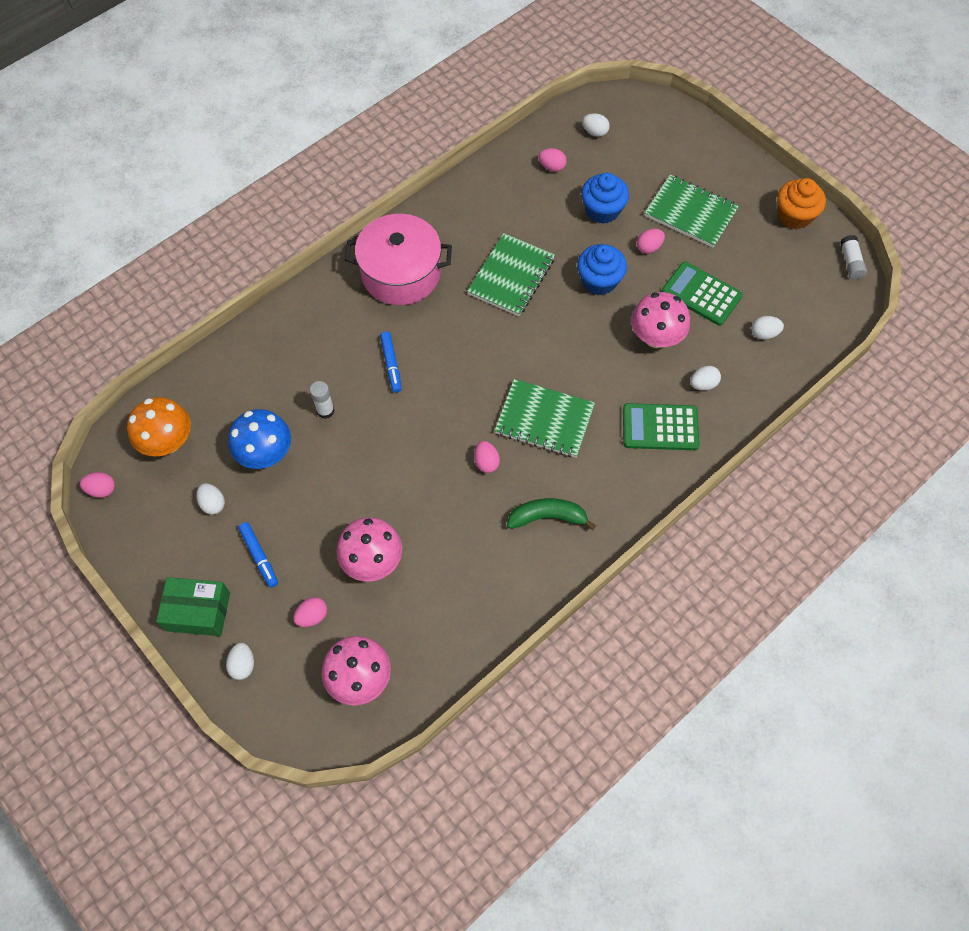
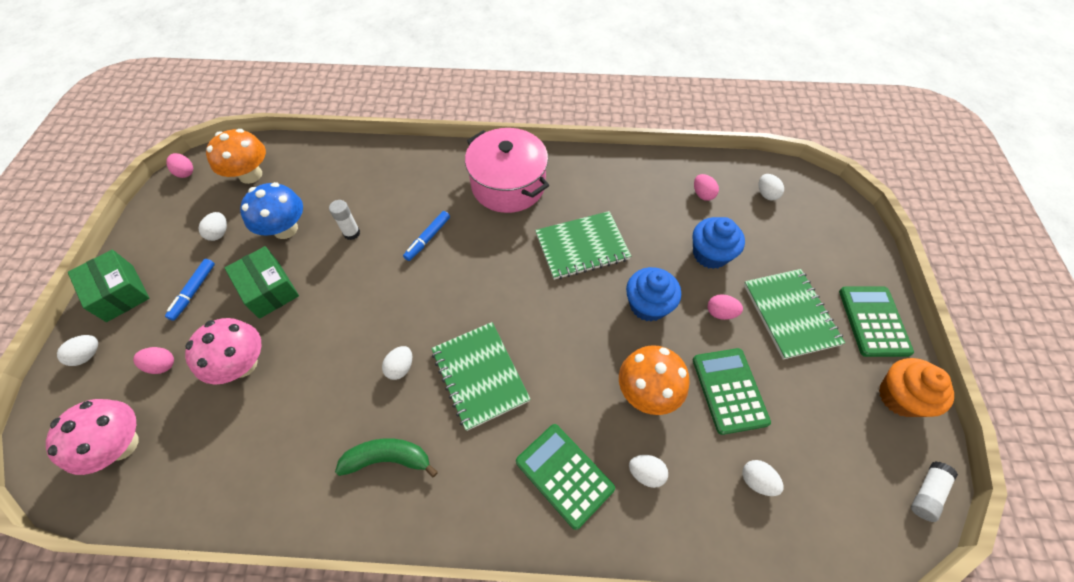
camera: 45 degrees right, 5 degrees down
pink egg [474,441,500,473] -> white egg [382,346,412,380]
green banana [507,498,596,530] -> green banana turned 45 degrees counterclockwise [335,438,438,478]
pink mushroom [631,292,690,348] -> orange mushroom [619,345,690,415]
none -> green box [225,246,299,319]
none -> green calculator [839,286,914,357]

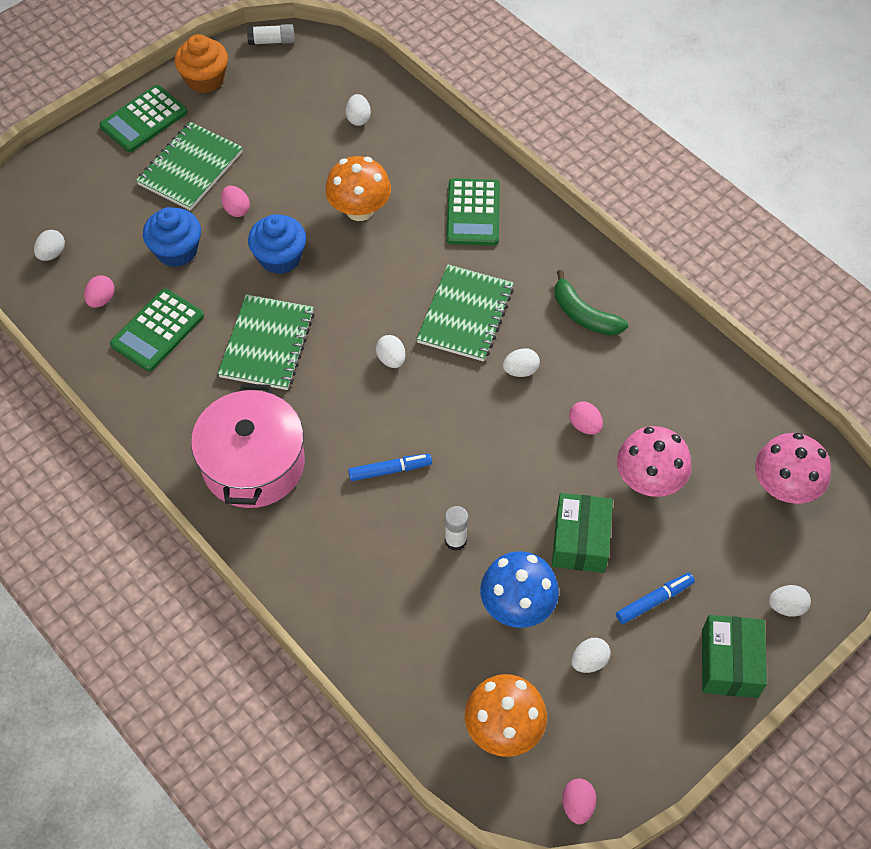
camera: 135 degrees left, 0 degrees up
pink egg [133,347,174,374] -> pink egg moved to [569,401,603,435]
green notebook [535,211,631,280] -> green notebook turned 75 degrees clockwise [218,294,315,390]
white egg [629,455,668,488] -> white egg moved to [376,335,405,368]
green calculator [693,348,771,435] -> green calculator moved to [110,288,204,372]

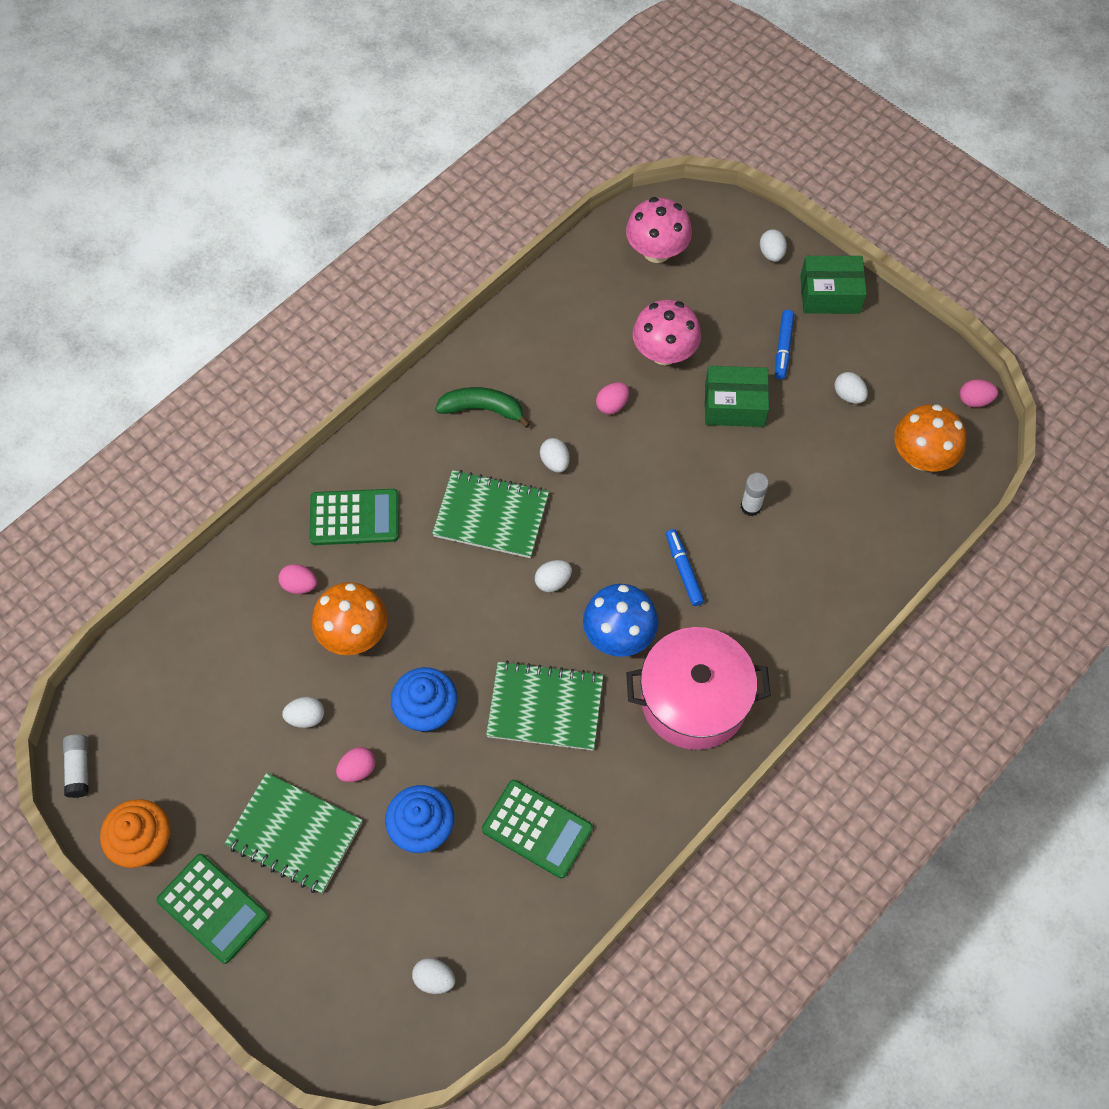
camera: 95 degrees left, 5 degrees up
pink egg [84,275,115,308] -> pink egg moved to [279,564,317,594]
white egg [346,94,371,126] -> white egg moved to [282,697,324,728]
blue mushroom [480,551,559,628] -> blue mushroom moved to [583,584,658,657]
green banana [555,270,628,336] -> green banana turned 120 degrees counterclockwise [435,387,530,428]
blue marker [616,573,695,624] -> blue marker turned 135 degrees counterclockwise [775,310,794,379]

